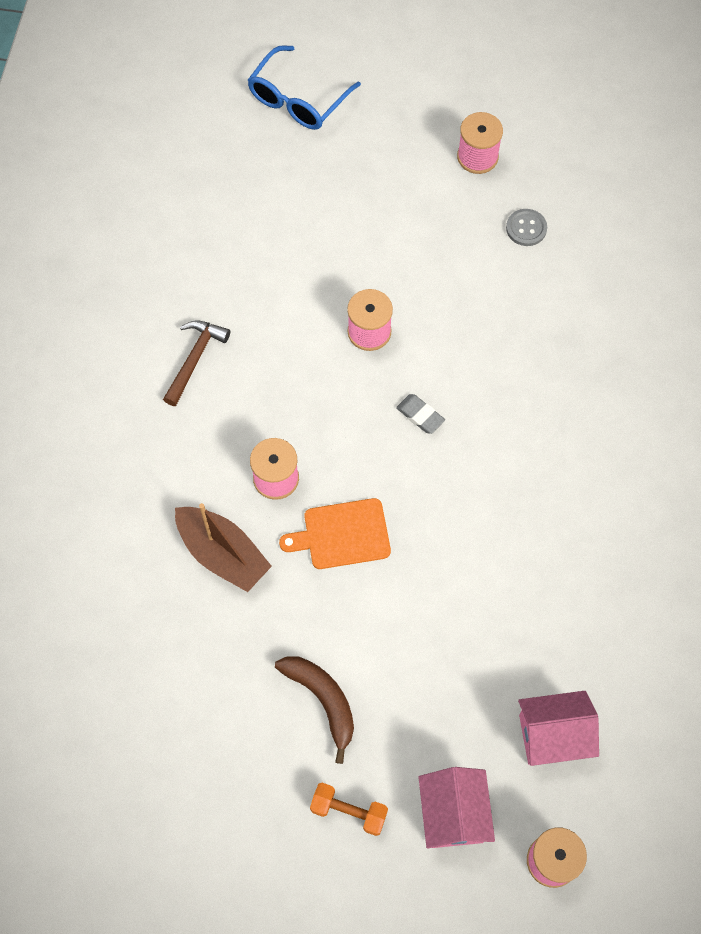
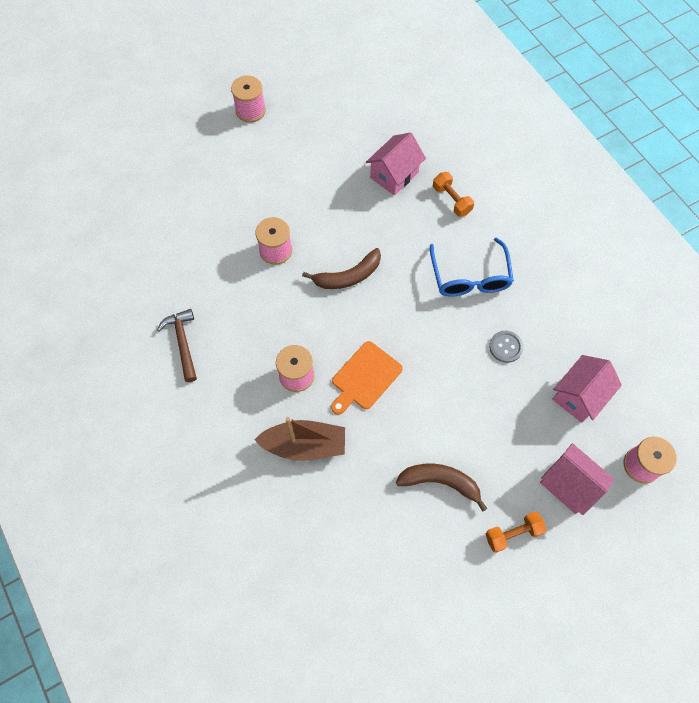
camera: 40 degrees left, 0 degrees up
blue glasses [248,45,361,130] -> blue glasses moved to [430,237,514,297]
grey eraser [396,394,445,434] -> brown banana [302,248,381,289]
grey button [506,209,547,246] -> grey button moved to [489,331,523,363]
none -> pink house [366,132,426,196]
none -> orange dumbbell [433,172,474,217]

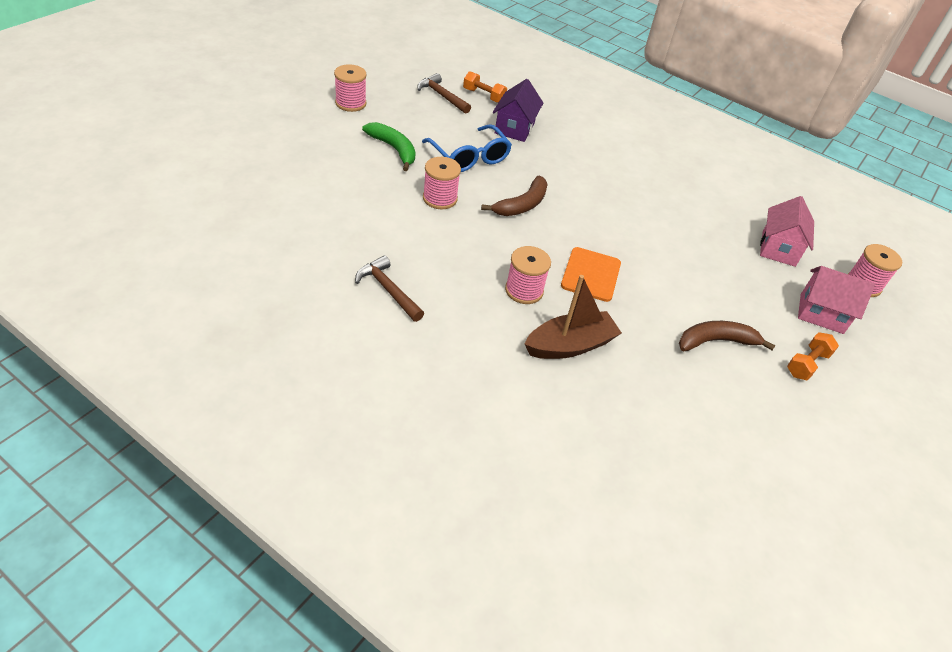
camera: 30 degrees left, 20 degrees down
pink house [366,132,426,196] -> purple house [493,79,543,142]
blue glasses [430,237,514,297] -> blue glasses moved to [422,124,512,172]
orange dumbbell [433,172,474,217] -> orange dumbbell moved to [463,71,507,103]
grey button [489,331,523,363] -> none
none -> green banana [362,122,416,171]
none -> brown hammer [417,73,471,114]

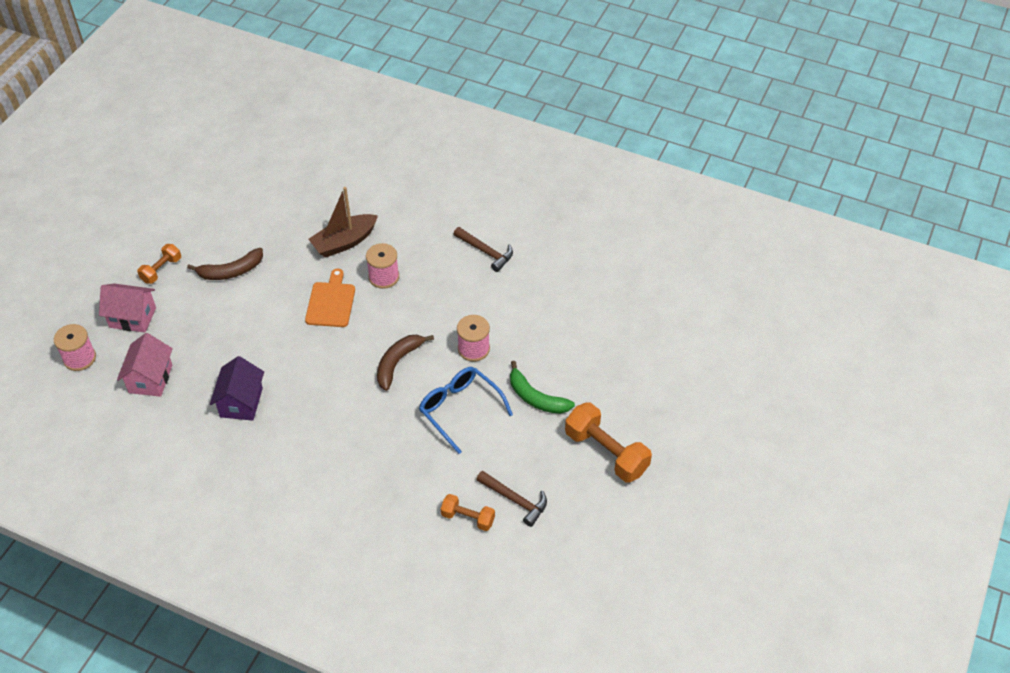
camera: 175 degrees right, 5 degrees up
pink spool [334,64,367,112] -> orange dumbbell [565,402,652,482]
purple house [493,79,543,142] -> purple house moved to [210,356,264,421]

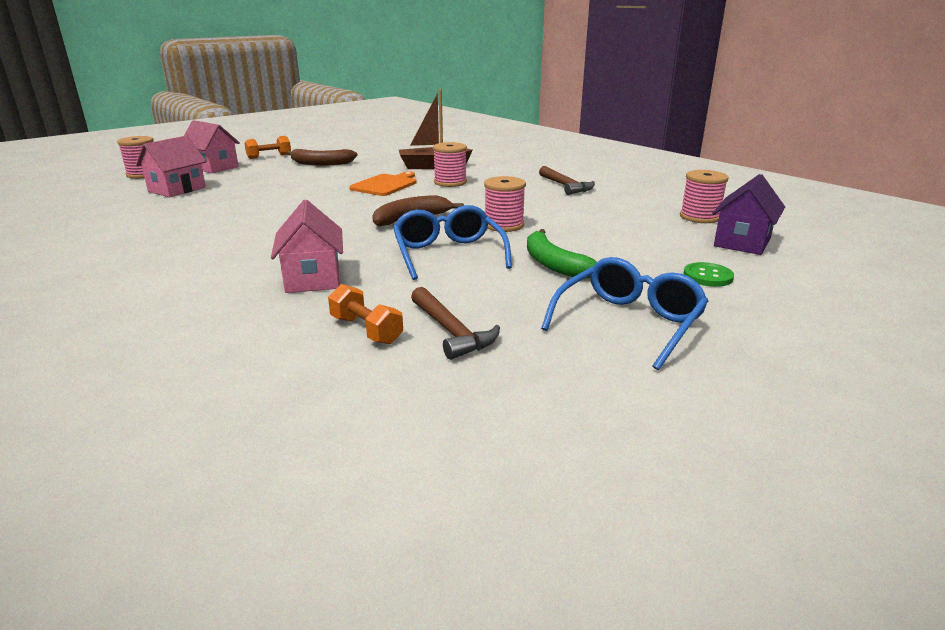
camera: 25 degrees right, 25 degrees down
purple house [210,356,264,421] -> purple house moved to [712,174,785,255]
orange dumbbell [565,402,652,482] -> blue glasses [541,257,708,370]
none -> pink house [271,200,343,293]
none -> pink spool [680,170,729,223]
none -> green button [683,262,734,287]

